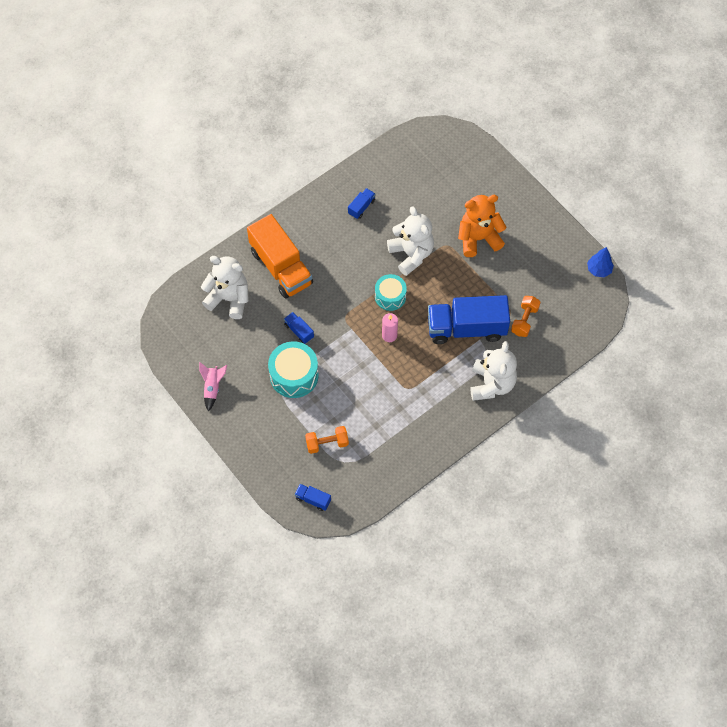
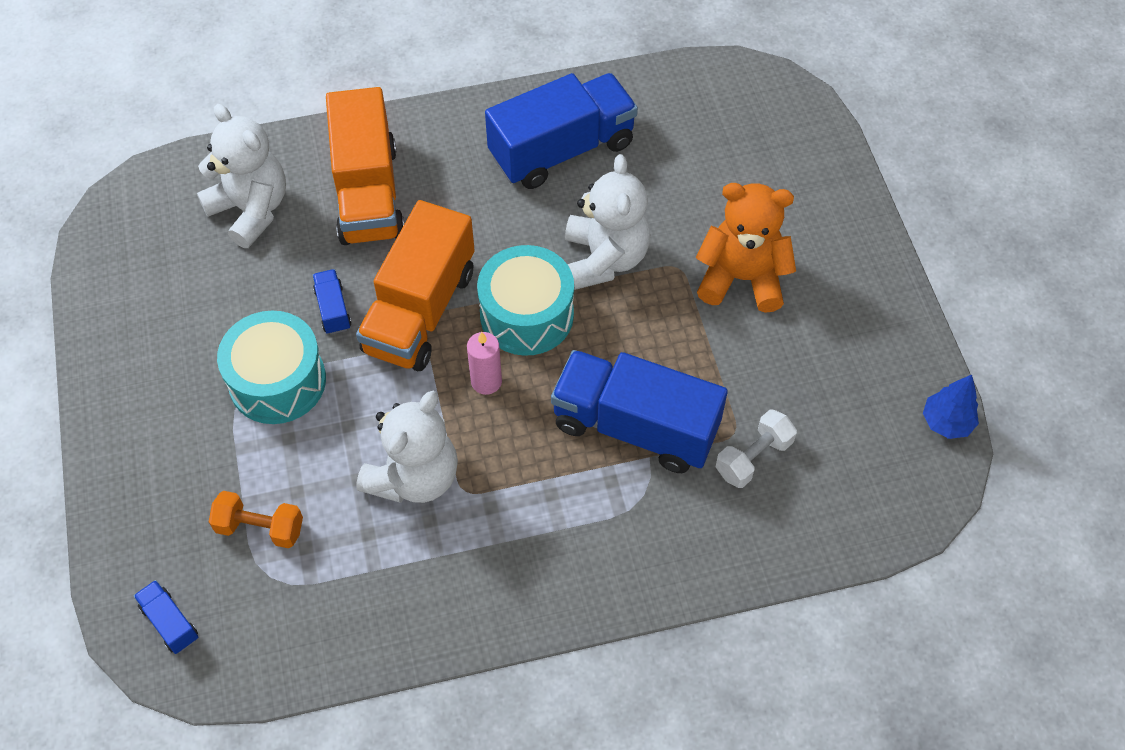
camera: 25 degrees right, 5 degrees down
pink rocket [199,362,227,412] -> none
blue truck [348,188,375,219] -> blue truck [485,73,638,189], size x2.38
turquoise drum [375,274,407,311] -> turquoise drum [477,245,574,356], size x1.51
white teddy bear [471,341,517,401] -> white teddy bear moved to [356,391,458,503]
orange dumbbell [511,296,541,337] -> white dumbbell [716,410,797,488]
none -> orange truck [356,200,475,371]

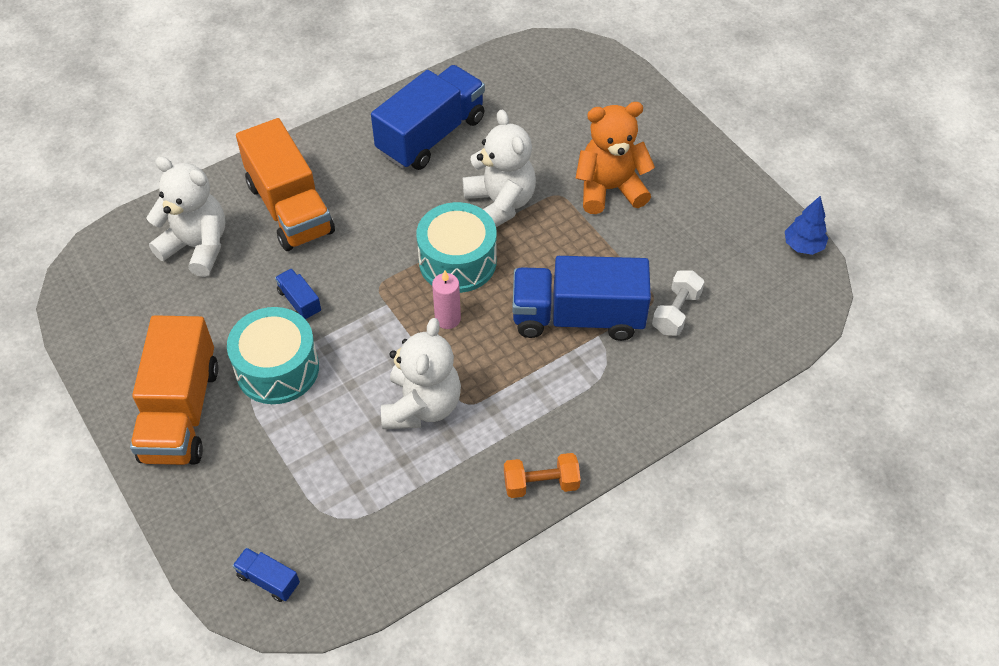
camera: 20 degrees left, 5 degrees down
orange dumbbell [209,491,303,548] -> orange dumbbell moved to [504,453,581,498]
orange truck [356,200,475,371] -> orange truck moved to [130,315,218,465]

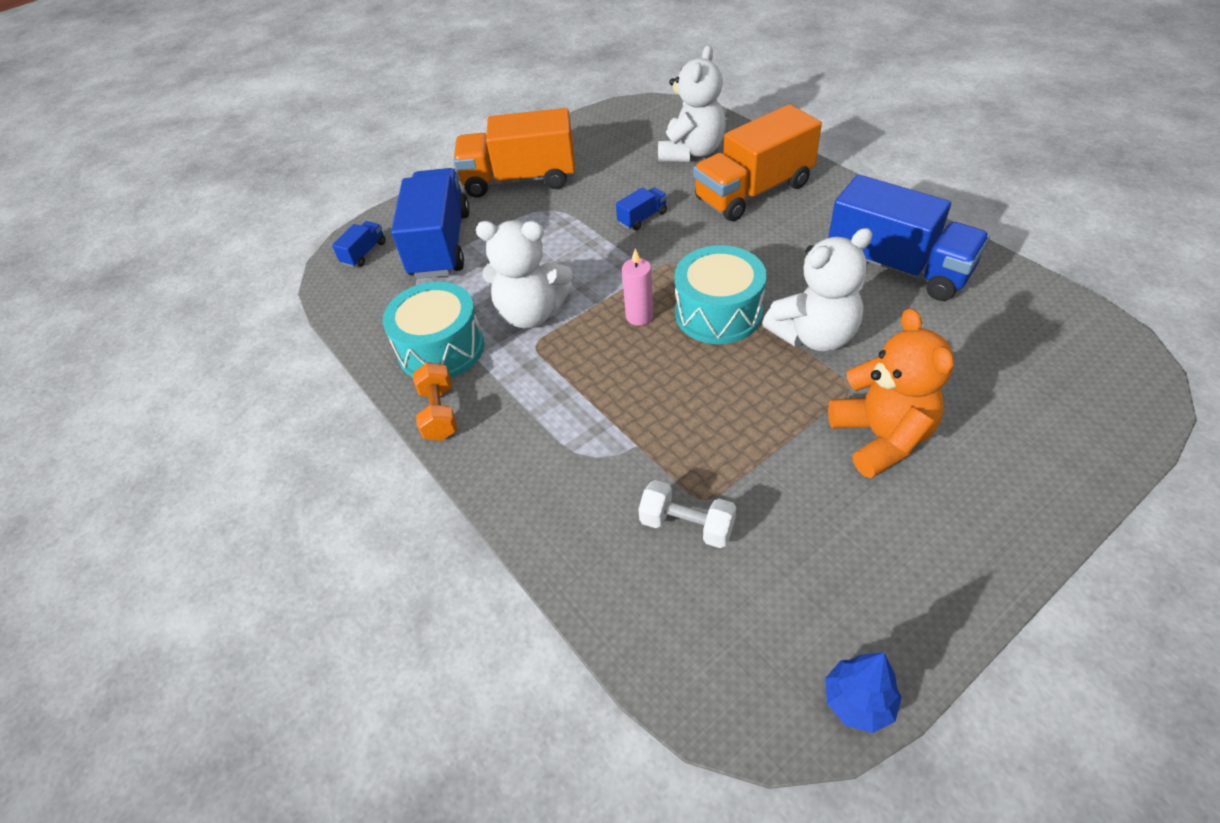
camera: 90 degrees right, 5 degrees down
turquoise drum [227,307,319,404] -> turquoise drum moved to [383,281,484,378]
blue truck [512,256,651,341] -> blue truck moved to [391,168,470,279]

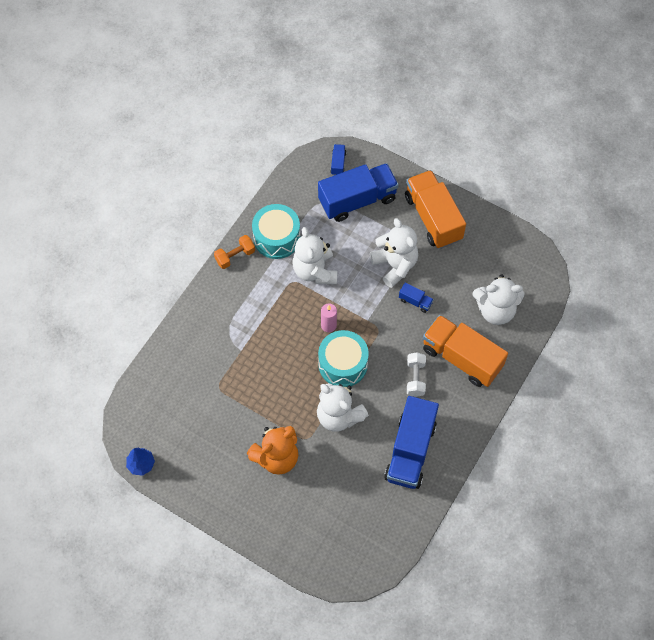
camera: 65 degrees right, 15 degrees up
blue truck [332,221,386,267] -> blue truck turned 90 degrees counterclockwise [330,144,346,175]
white dumbbell [638,480,736,548] -> white dumbbell moved to [407,352,426,397]
none -> white teddy bear [370,218,418,288]

